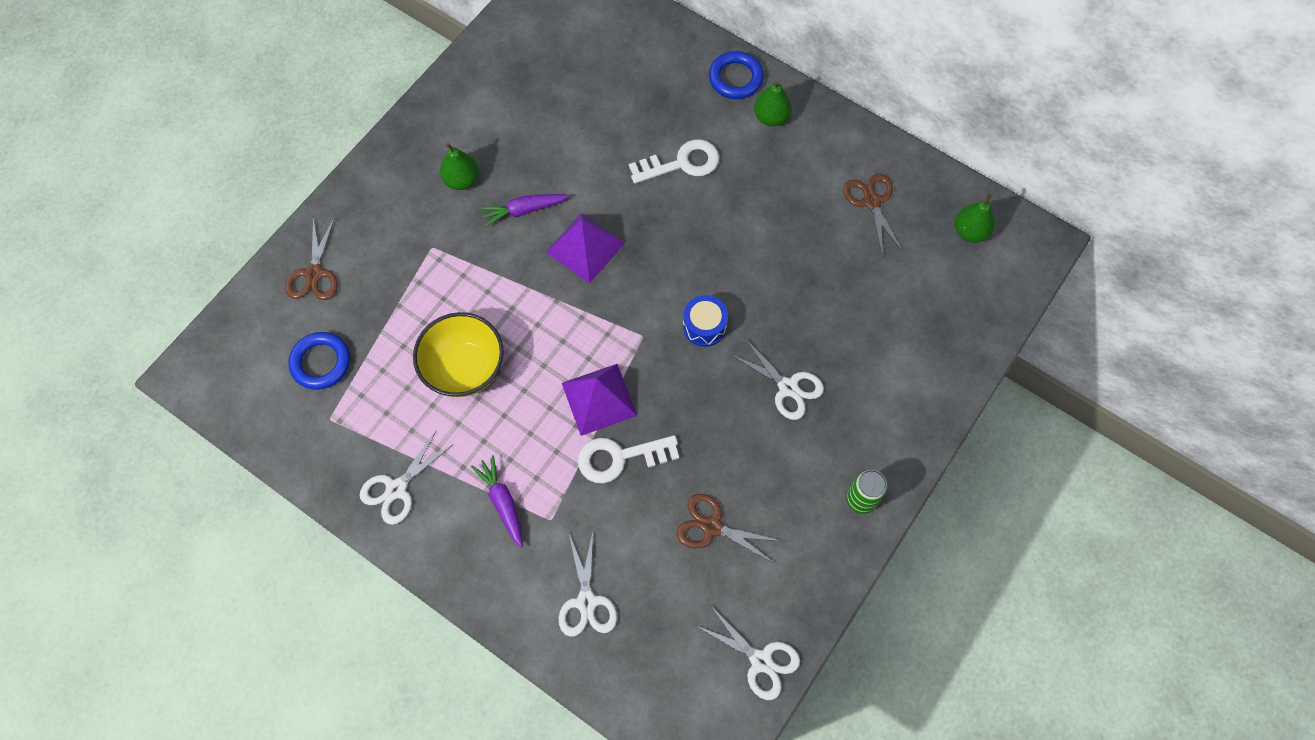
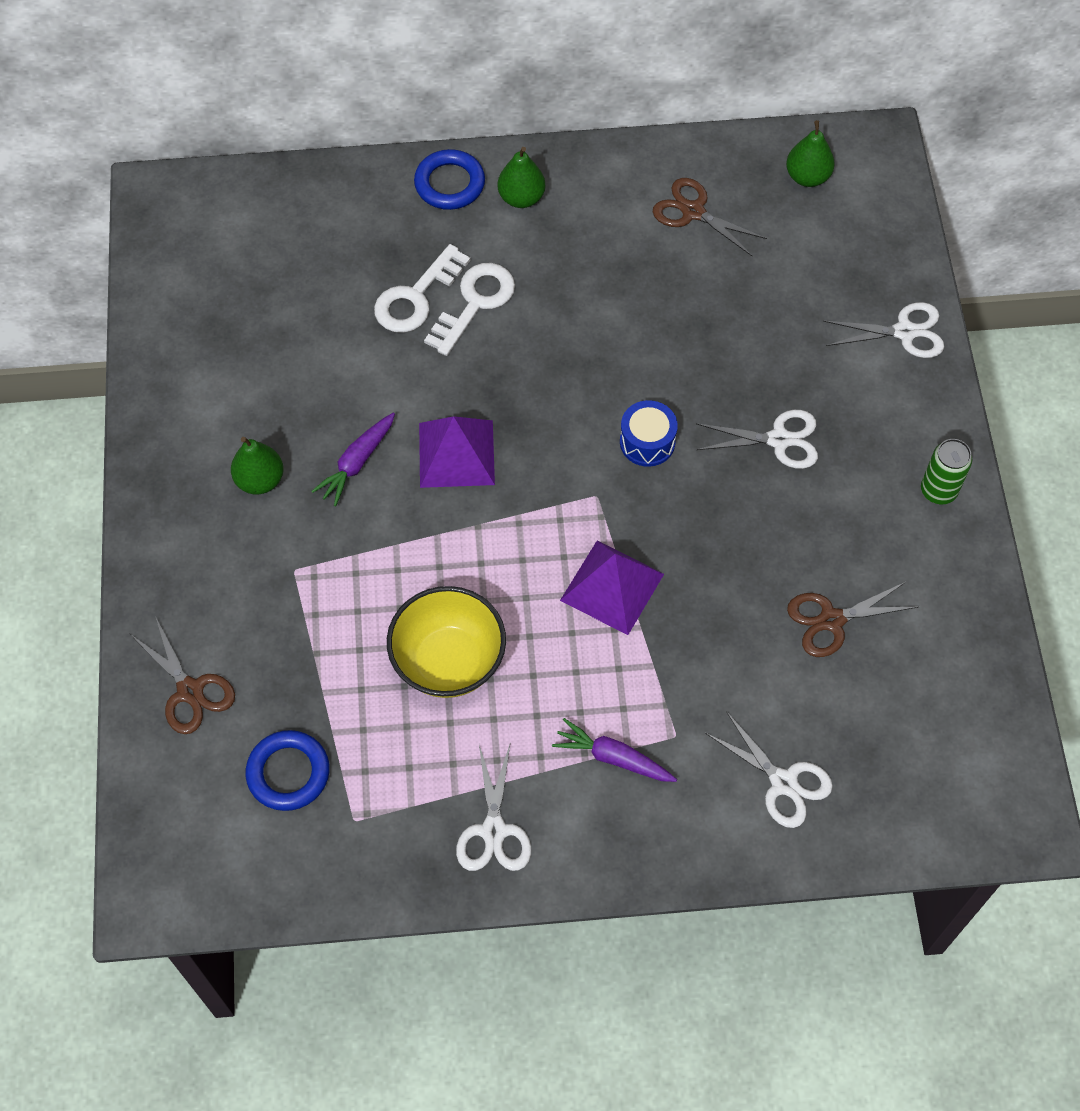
camera: 40 degrees left, 5 degrees down
white key [578,435,679,483] -> white key moved to [374,244,471,333]
white scissors [695,605,800,700] -> white scissors moved to [823,302,944,358]

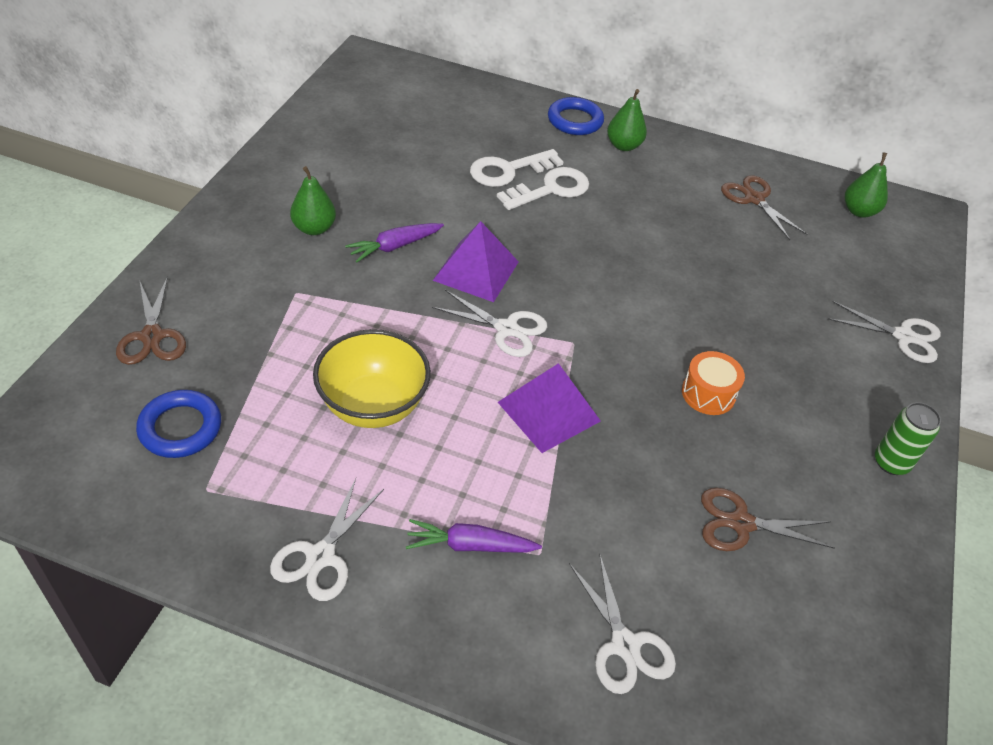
camera: 20 degrees right, 15 degrees down
purple carrot [552,718,677,782] -> purple carrot turned 45 degrees counterclockwise [406,519,542,553]
blue drum [620,400,678,467] -> none
white scissors [696,410,818,469] -> white scissors moved to [432,290,547,357]
none -> orange drum [682,351,745,415]

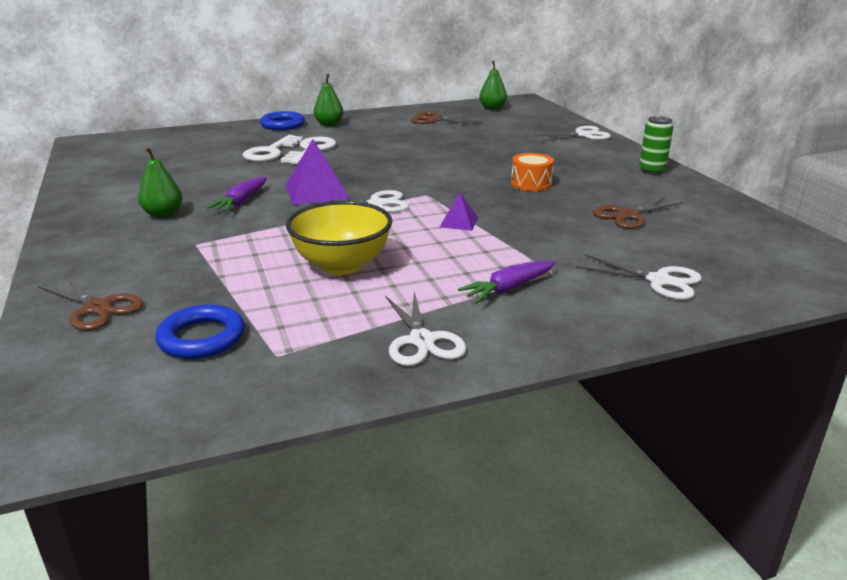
camera: 35 degrees left, 20 degrees down
purple pyramid [498,363,601,453] -> purple pyramid [440,193,478,231], size x0.54

